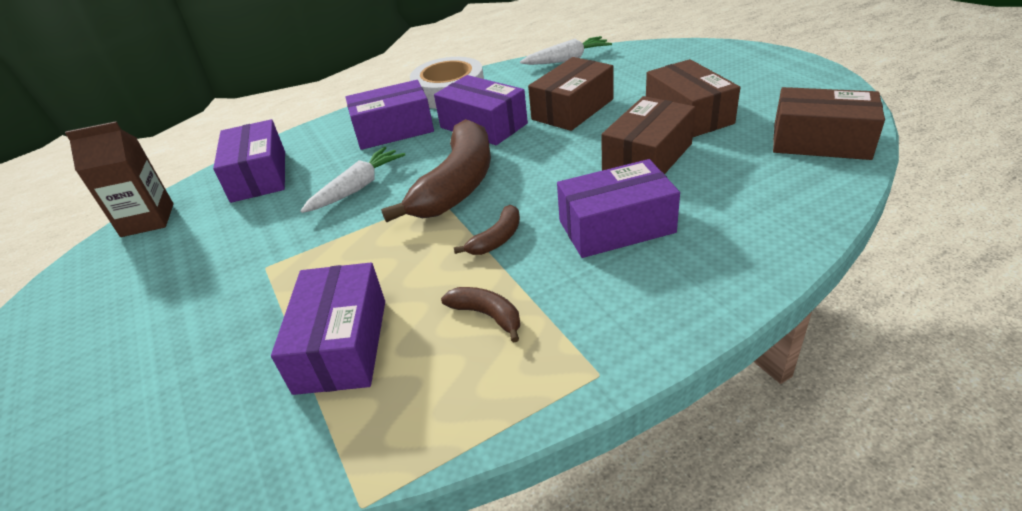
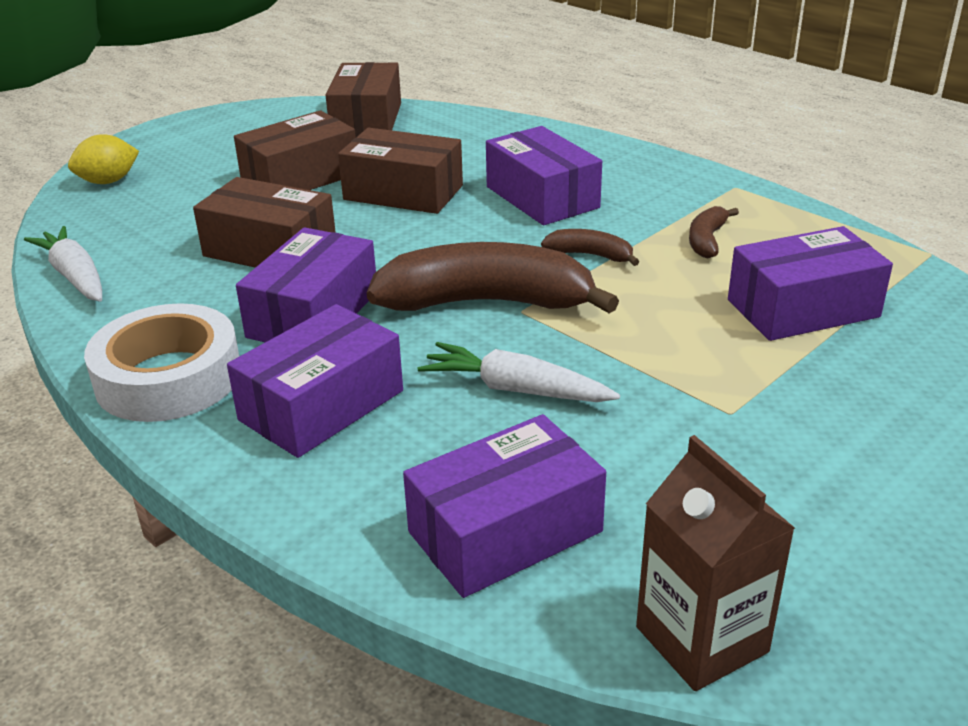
camera: 110 degrees left, 5 degrees down
purple box [345,80,434,150] -> purple box turned 75 degrees clockwise [227,304,403,458]
none -> yellow lemon [68,134,139,184]

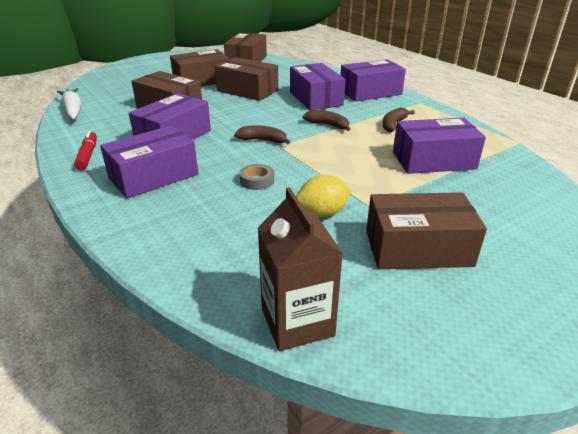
camera: 10 degrees right, 0 degrees up
yellow lemon [68,134,139,184] -> yellow lemon moved to [296,175,352,217]
white tape [84,303,239,422] -> red marker [74,131,97,170]
brown banana [367,242,619,313] -> brown banana [234,126,290,144], size x0.45
purple box [403,414,606,598] -> purple box moved to [341,59,406,102]
white carrot [418,342,620,402] -> grey tape [239,164,274,190]
none -> brown box [366,192,487,269]

